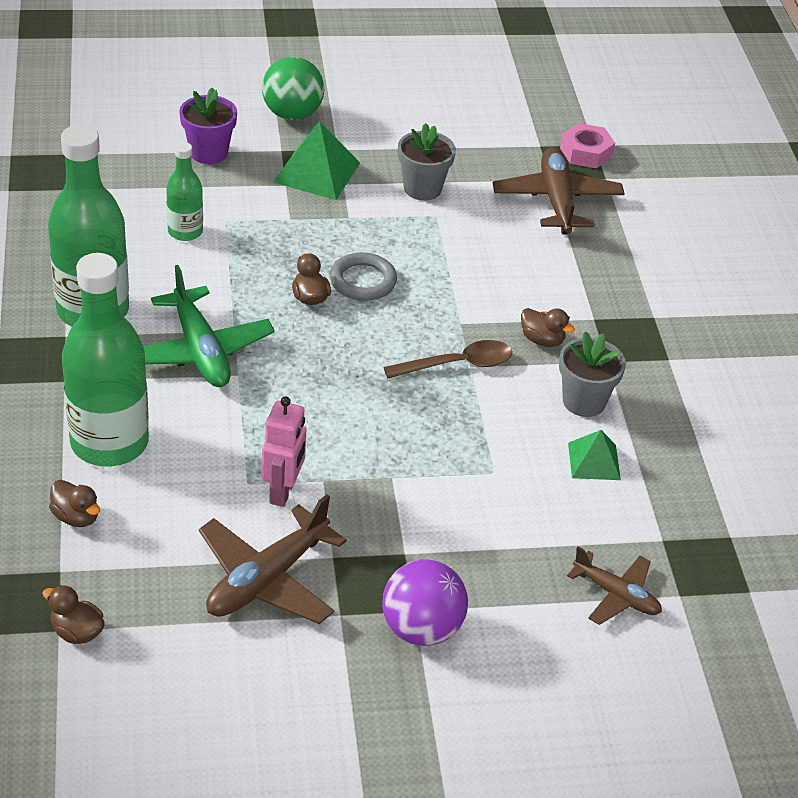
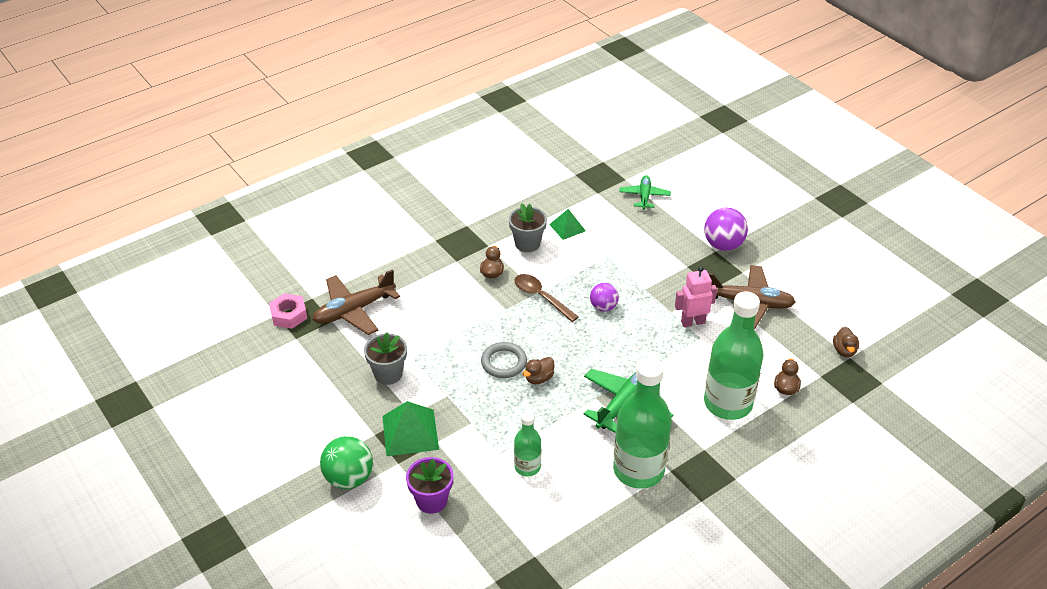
camera: 115 degrees left, 0 degrees up
brown plane [567,546,662,625] -> green plane [619,175,671,210]
none -> purple ball [590,283,619,312]

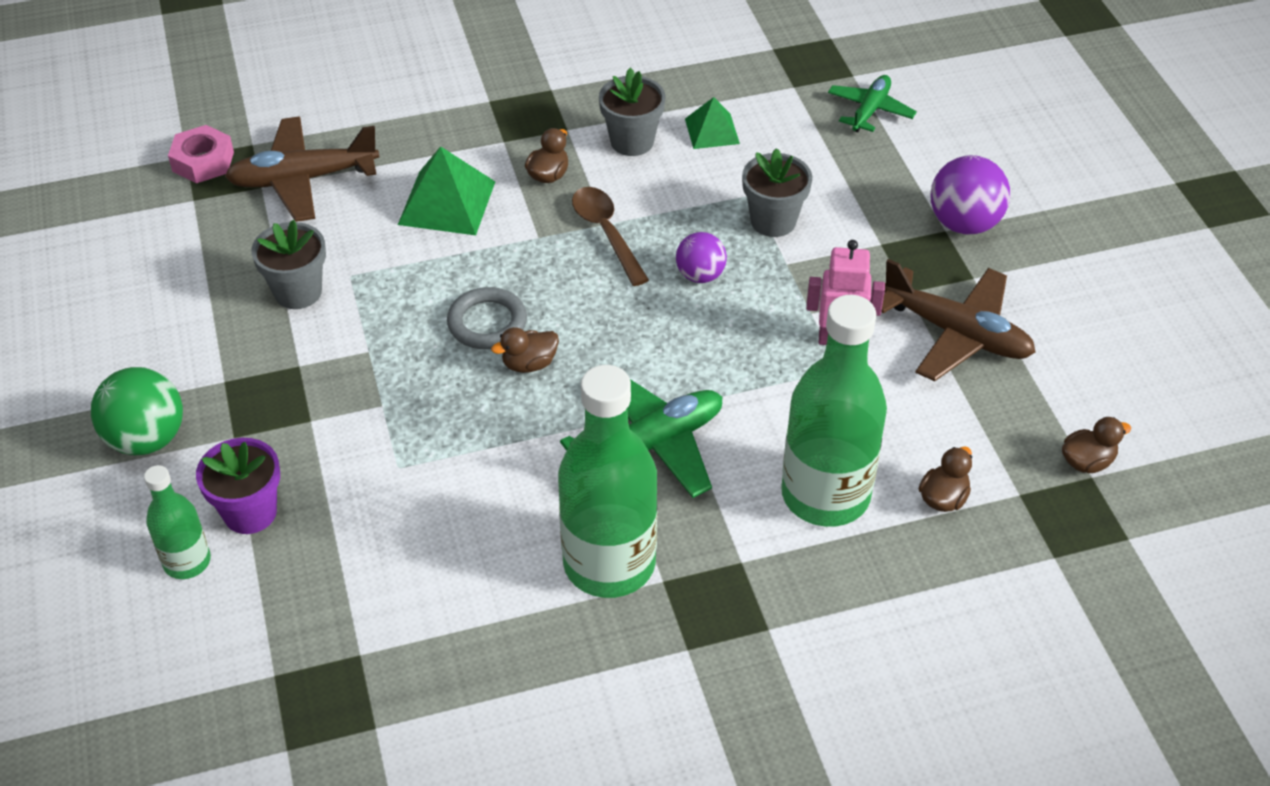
camera: 20 degrees right, 5 degrees up
green pyramid [382,401,439,457] -> green pyramid moved to [398,146,495,235]
green bottle [514,412,541,476] -> green bottle moved to [144,465,211,579]
brown duck [833,327,859,357] -> brown duck turned 135 degrees counterclockwise [1062,417,1131,473]
none -> grey flower pot [742,148,812,237]

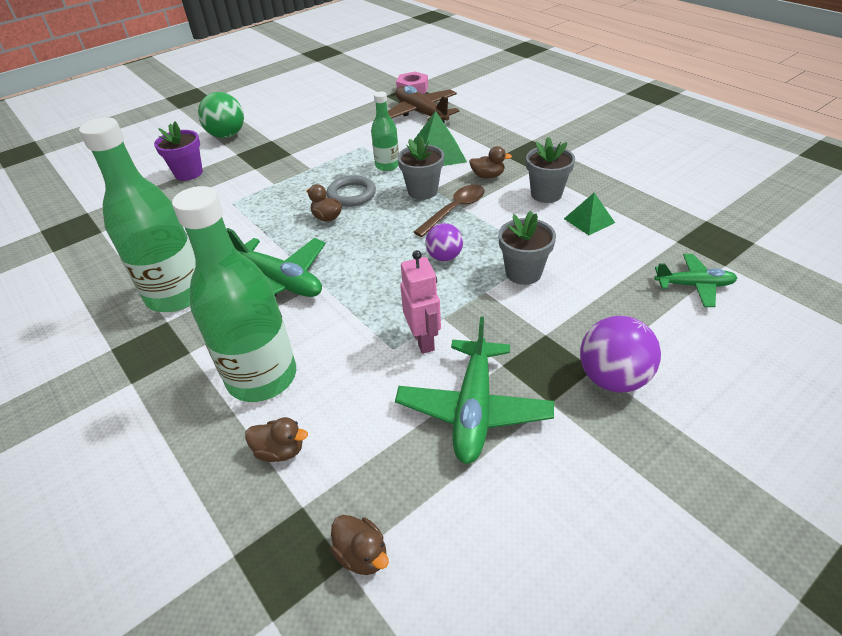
camera: 70 degrees right, 5 degrees down
green bottle [144,465,211,579] -> green bottle moved to [371,92,399,171]
grey flower pot [251,220,326,309] -> grey flower pot moved to [397,136,444,200]
brown plane [881,259,1035,381] -> green plane [395,316,554,464]

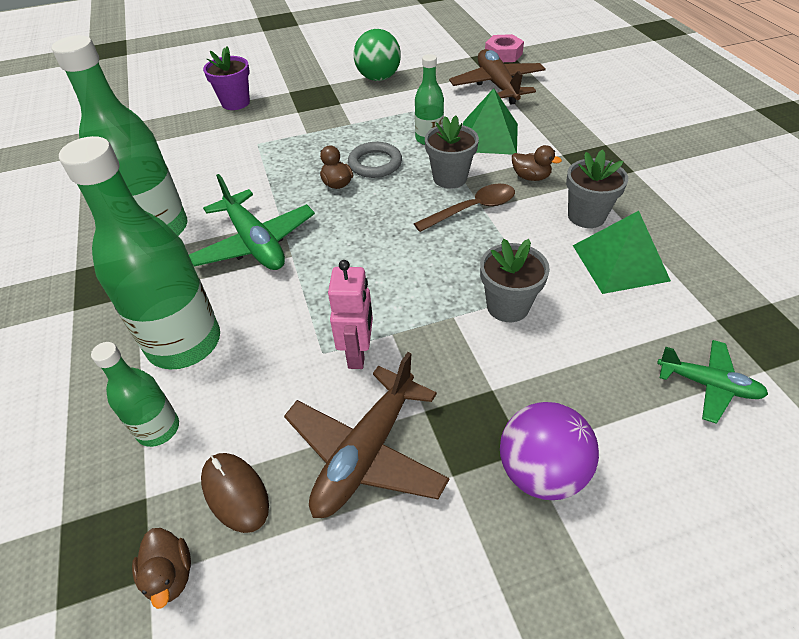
camera: 20 degrees right, 5 degrees up
green ball [198,92,244,138] -> green ball moved to [354,29,401,81]
brown duck [245,417,308,462] -> green bottle [91,342,179,447]
green plane [395,316,554,464] -> brown plane [284,352,449,518]
purple ball [425,223,463,261] -> none
green pyramid [564,193,615,235] -> green pyramid [573,211,671,294], size x1.63
none -> brown mouse [201,453,269,533]

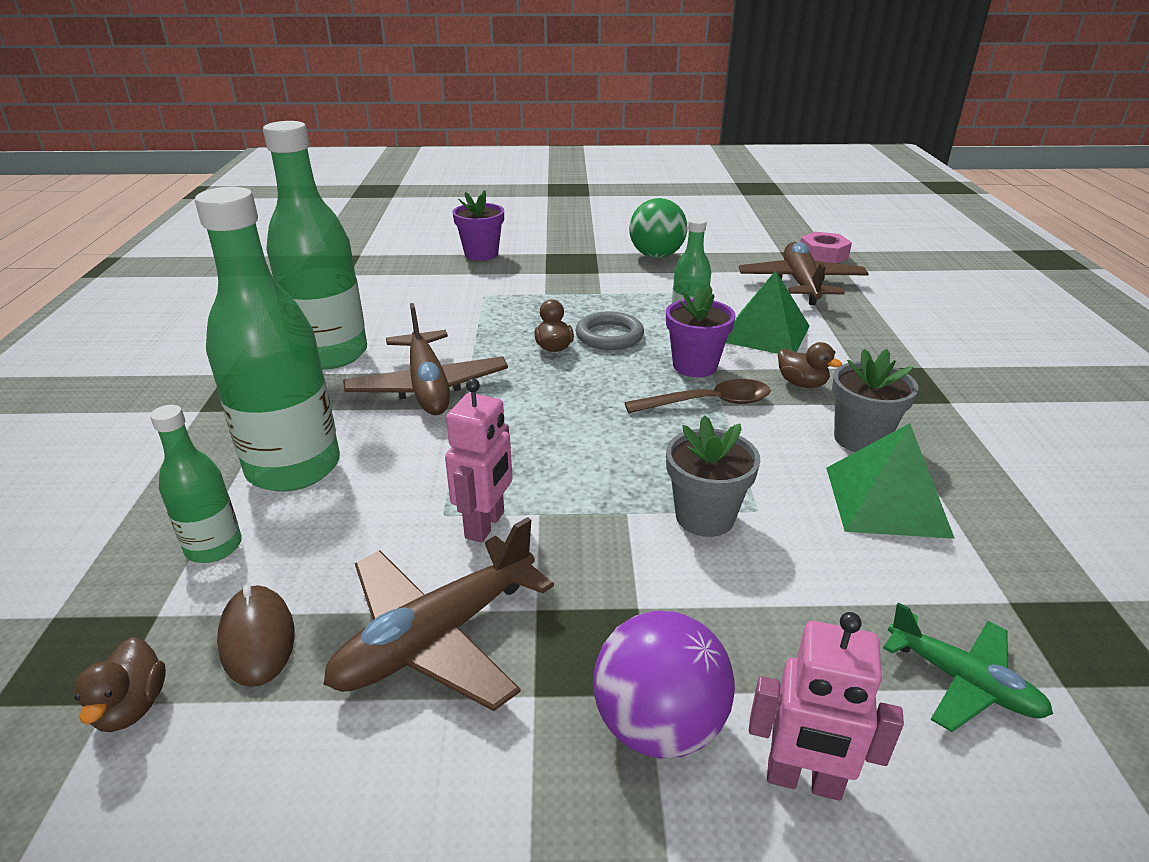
camera: 15 degrees right, 15 degrees down
green plane [189,174,315,270] -> brown plane [343,303,508,415]
grey flower pot [425,116,479,189] -> purple flower pot [666,286,735,377]
none -> pink robot [749,612,904,801]

